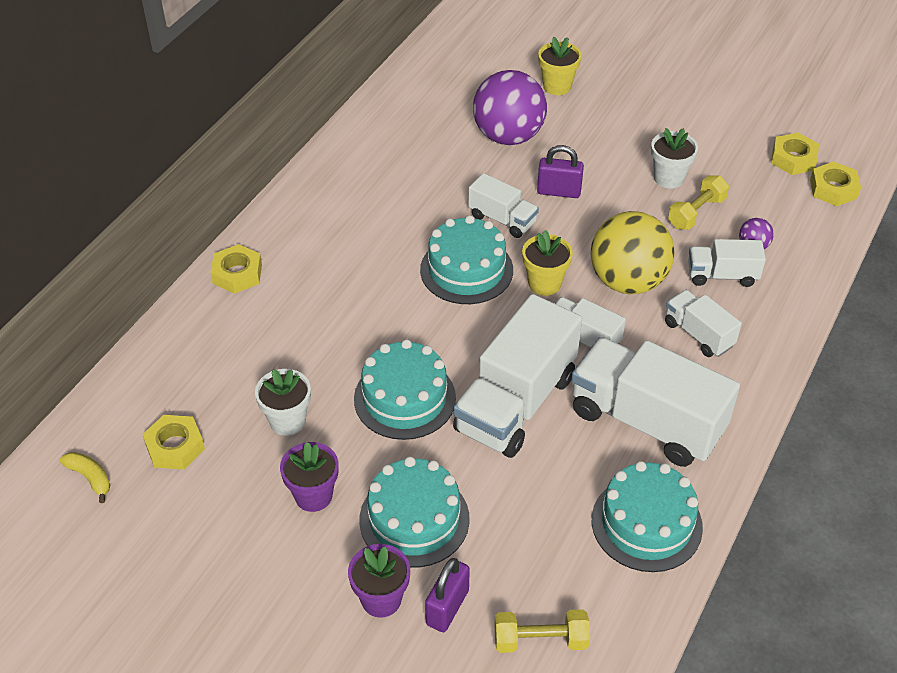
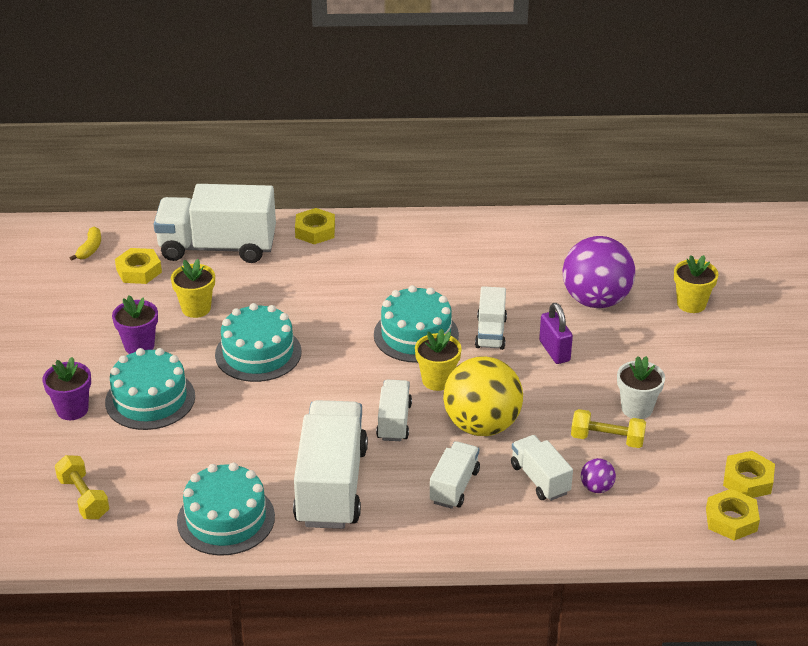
camera: 60 degrees right, 10 degrees down
white flower pot [255,369,311,436] -> yellow flower pot [171,259,215,318]
purple padlock [425,558,470,632] -> none
white truck [453,294,582,458] -> white truck moved to [154,184,276,263]

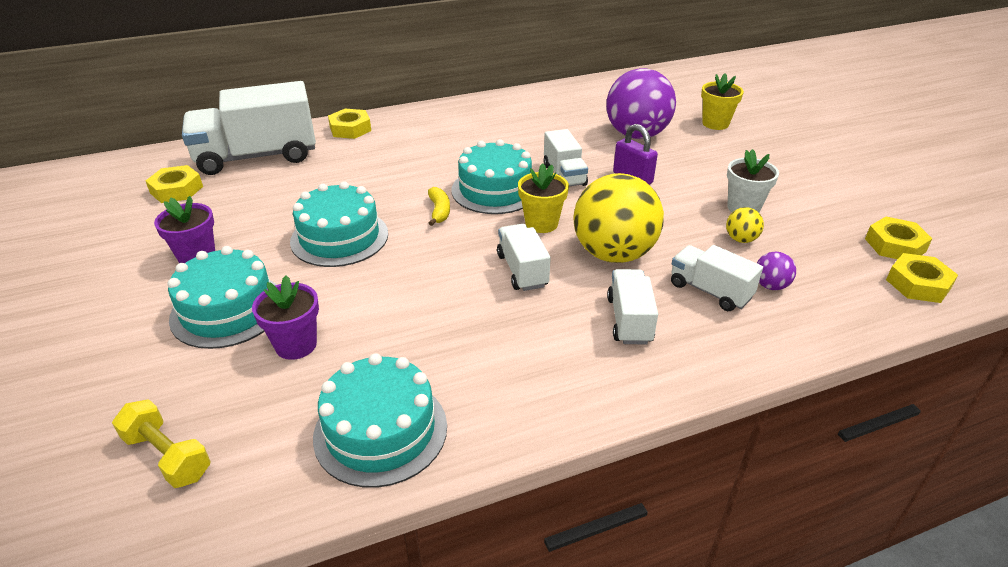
camera: 20 degrees left, 0 degrees up
purple flower pot [42,357,91,420] -> purple flower pot moved to [252,275,319,360]
yellow banana [70,227,101,261] -> yellow banana moved to [428,187,450,226]
yellow flower pot [171,259,215,318] -> none
white truck [293,400,368,529] -> none
yellow dumbbell [571,409,646,448] -> yellow ball [726,207,764,243]

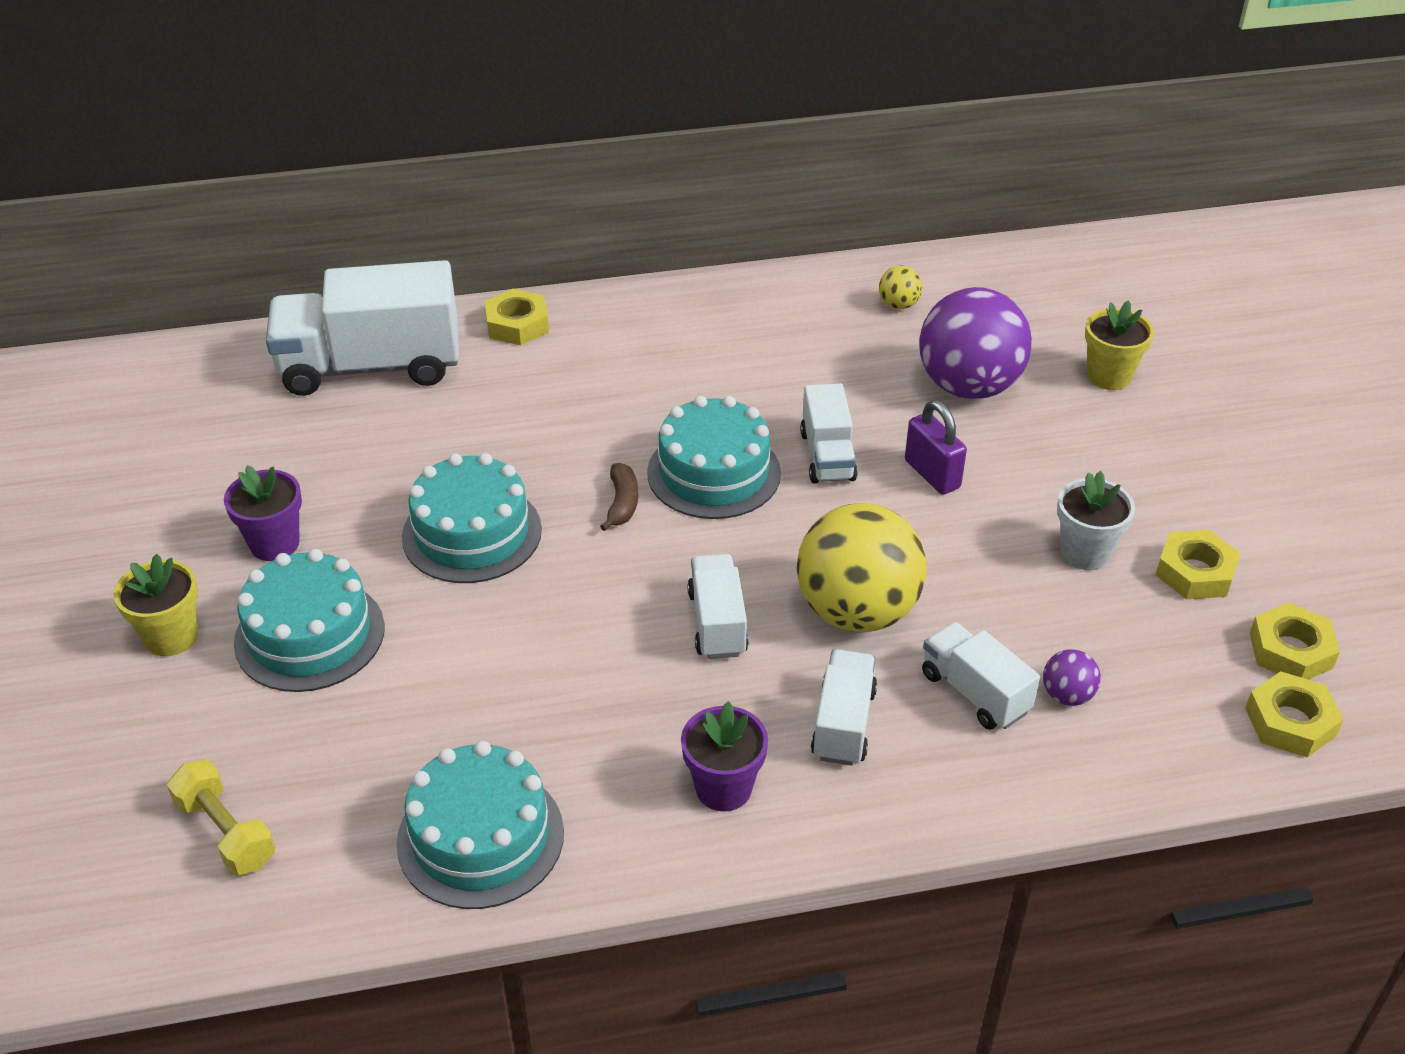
camera: 10 degrees right, 5 degrees up
yellow nut [146,165,203,203] -> yellow nut moved to [1156,530,1240,600]
purple flower pot [252,275,319,360] -> purple flower pot moved to [681,701,768,811]
yellow banana [428,187,450,226] -> brown banana [600,463,638,531]
yellow flower pot [518,163,569,233] -> yellow flower pot moved to [114,554,198,656]
yellow ball [726,207,764,243] -> yellow ball moved to [879,266,923,309]

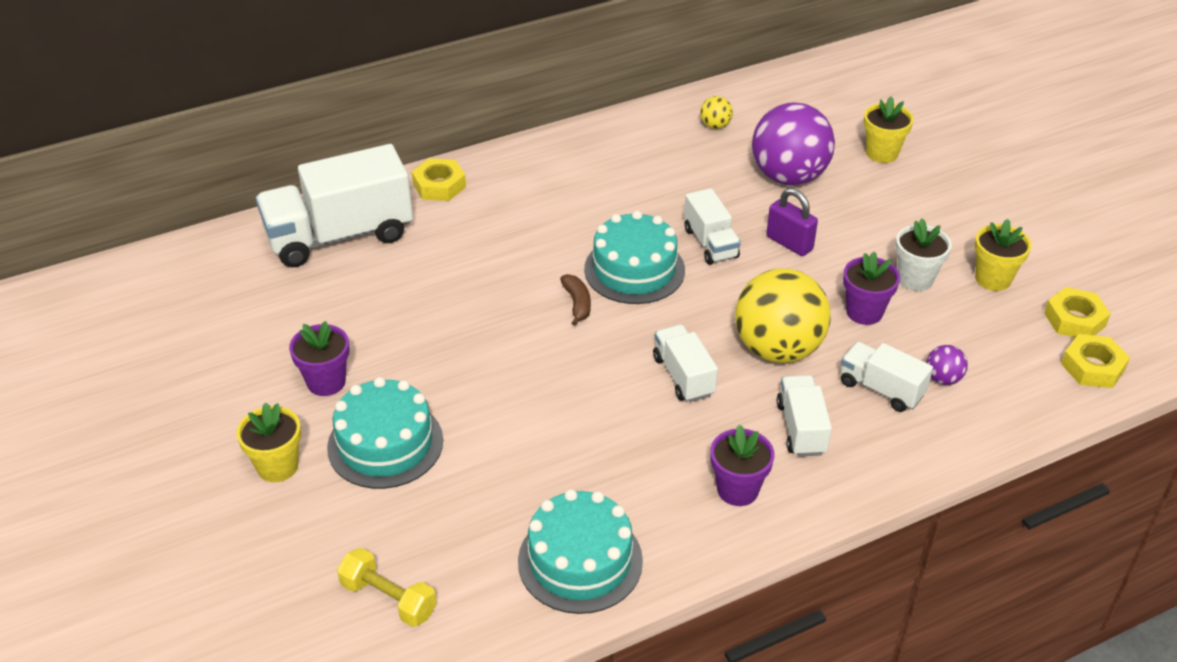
camera: 15 degrees left, 0 degrees up
turquoise cake [402,453,542,583] -> none
yellow nut [1156,530,1240,600] -> yellow flower pot [975,219,1032,291]
none -> purple flower pot [843,252,900,325]

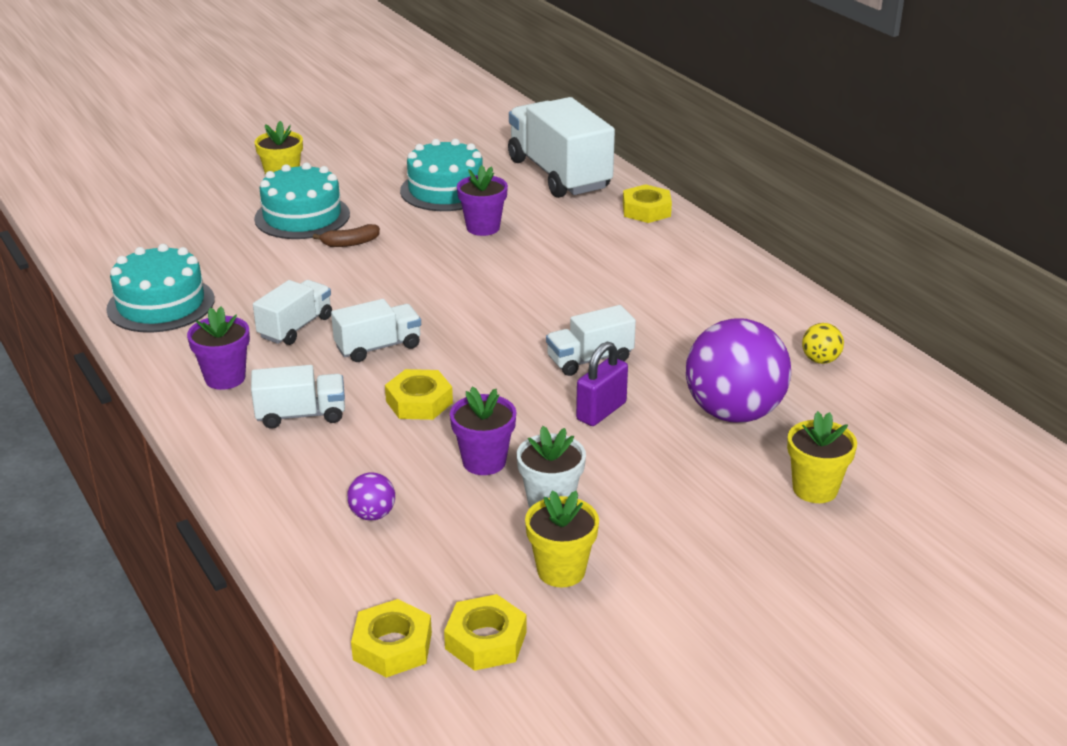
camera: 85 degrees right, 10 degrees down
purple flower pot [289,321,349,396] -> purple flower pot moved to [457,165,508,236]
yellow dumbbell [337,548,437,627] -> none
brown banana [560,274,591,326] -> brown banana moved to [313,224,380,247]
turquoise cake [584,211,685,304] -> turquoise cake moved to [400,139,483,211]
yellow ball [735,268,831,363] -> yellow nut [385,369,453,420]
white truck [841,342,933,412] -> white truck moved to [253,280,332,345]

